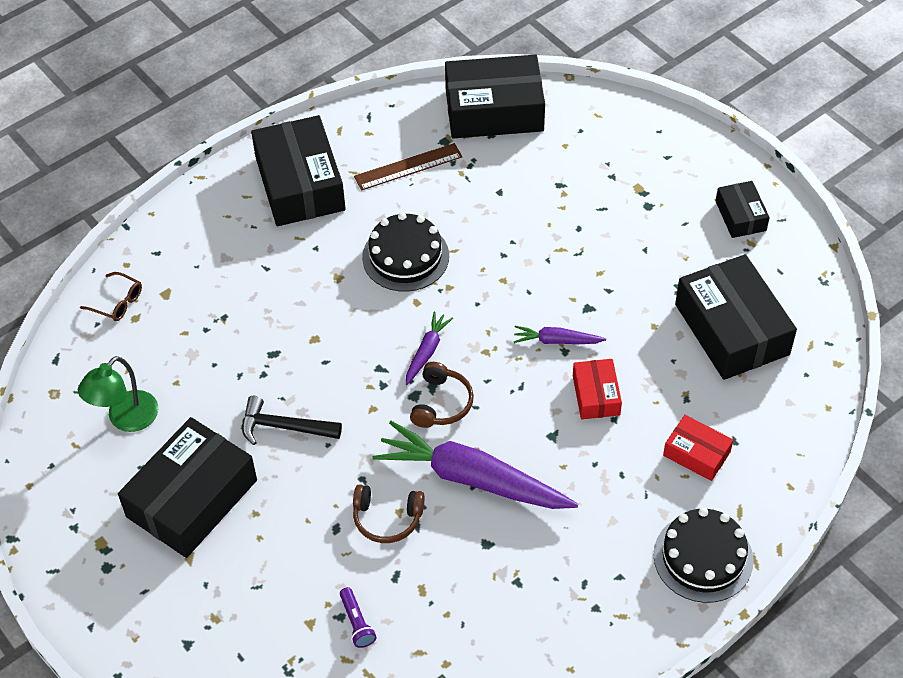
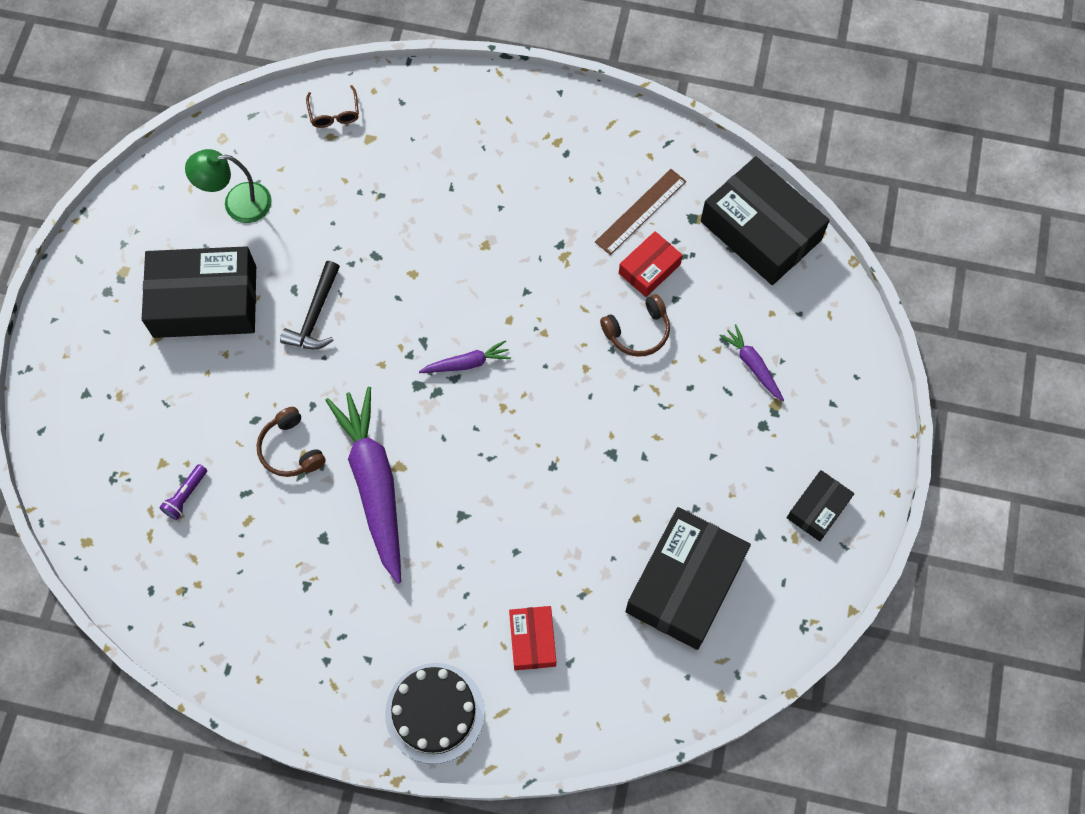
camera: 50 degrees right, 15 degrees up
black hammer [242,396,342,445] -> black hammer turned 135 degrees counterclockwise [280,261,340,350]
black box [251,115,346,226] -> none
brown ruler [354,143,462,191] -> brown ruler turned 75 degrees counterclockwise [595,169,686,255]
black cake [362,212,449,292] -> none
brown headphones [410,362,474,428] -> brown headphones moved to [600,294,670,357]
purple carrot [514,326,606,344] -> purple carrot moved to [719,324,784,401]
red box [573,359,622,419] -> red box moved to [619,231,683,297]

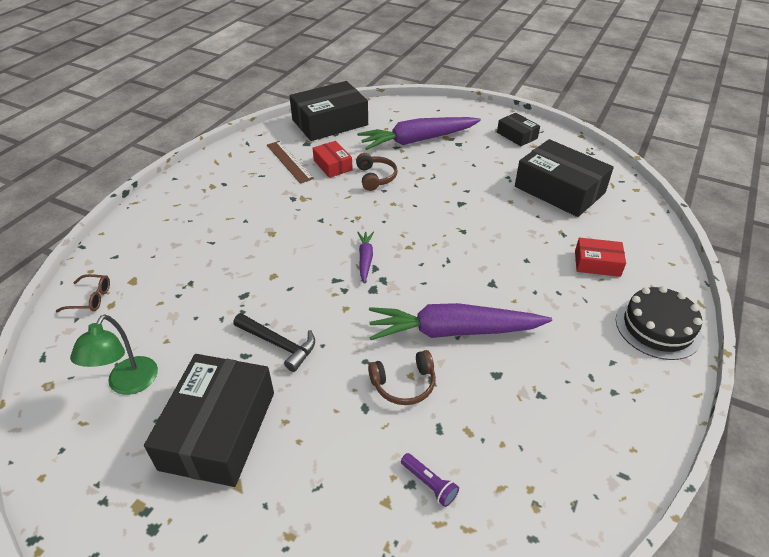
camera: 75 degrees left, 25 degrees down
purple carrot [719,324,784,401] -> purple carrot [357,117,481,150], size x2.15

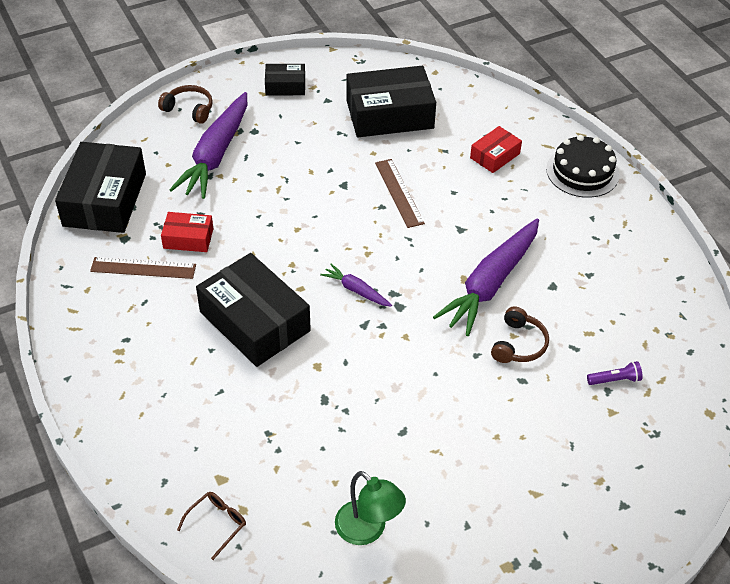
camera: 55 degrees left, 5 degrees up
black box [144,354,274,487] -> black box moved to [196,253,311,367]
black hammer [233,313,315,372] -> none
brown headphones [356,153,398,191] -> brown headphones moved to [158,85,213,124]
none -> brown ruler [375,159,425,228]

